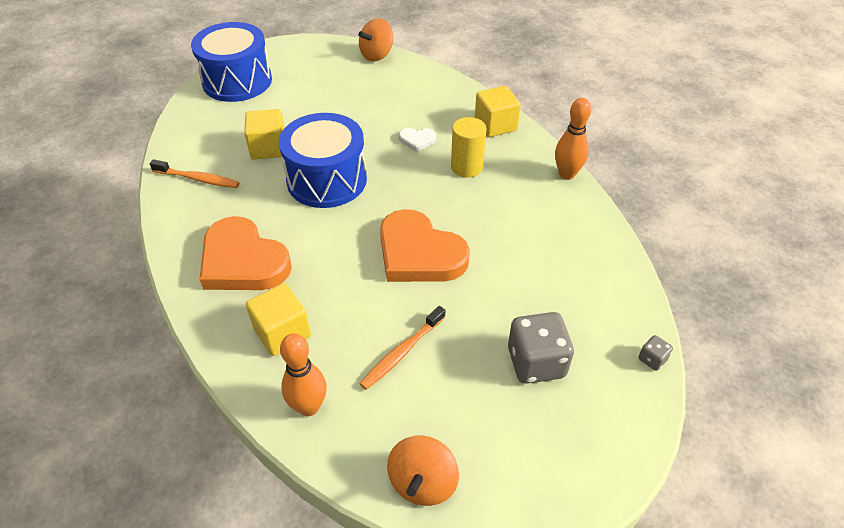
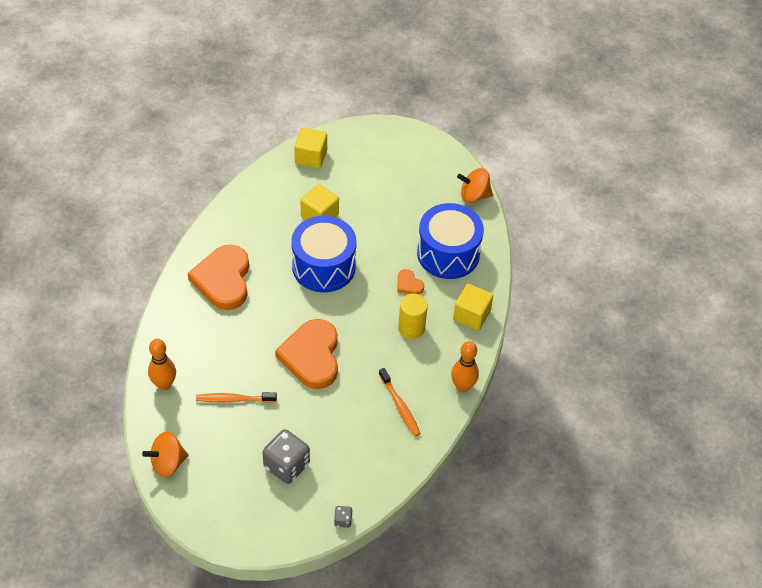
camera: 45 degrees right, 5 degrees up
orange toothbrush [150,159,239,188] -> orange toothbrush moved to [379,368,421,436]
blue drum [191,22,272,102] -> blue drum moved to [417,203,484,279]
yellow cube [246,283,311,356] -> yellow cube moved to [294,128,327,169]
white heart [399,128,436,152] -> orange heart [397,269,424,294]

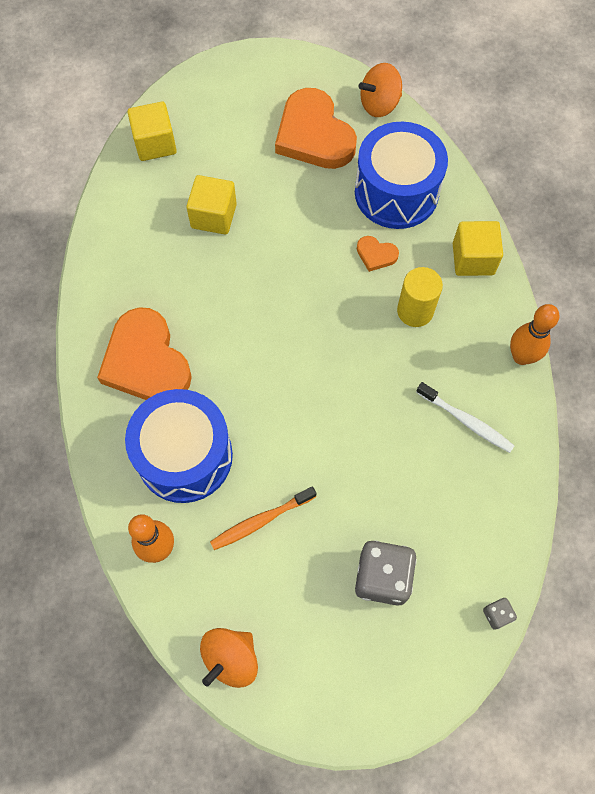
camera: 25 degrees left, 15 degrees up
orange heart [275,319,338,389] -> orange heart moved to [275,88,357,169]
blue drum [291,216,357,292] -> blue drum moved to [125,389,233,503]
orange toothbrush [379,368,421,436] -> white toothbrush [416,382,514,453]

